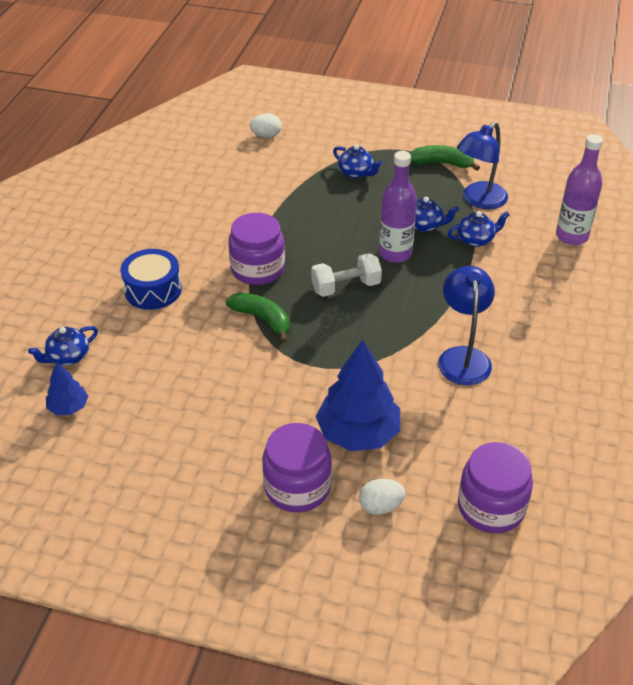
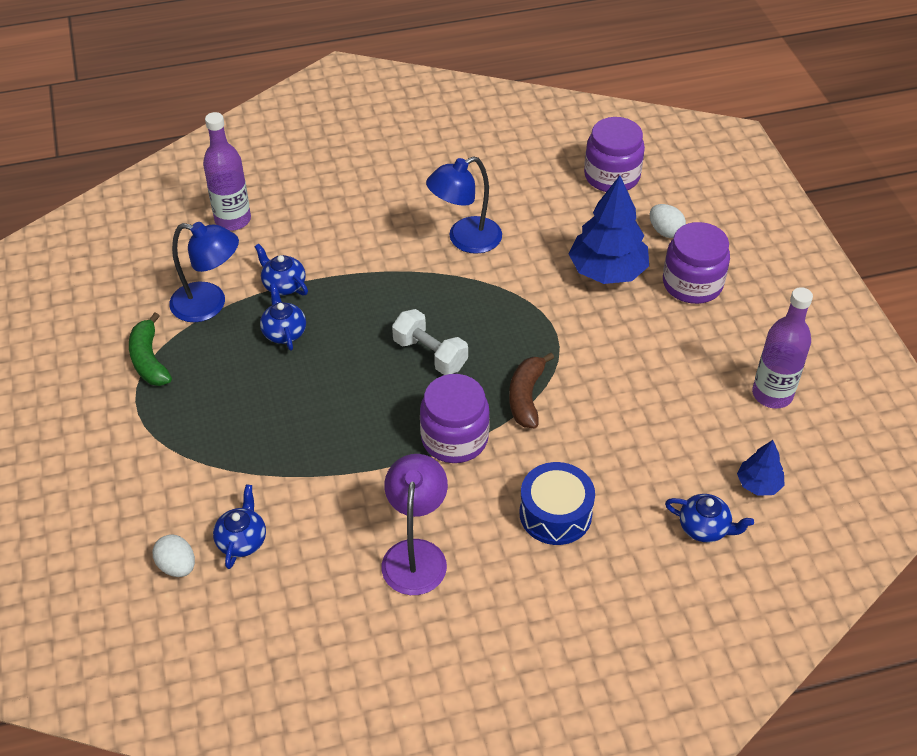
camera: 120 degrees left, 5 degrees up
green banana [225,292,290,343] -> brown banana [509,353,554,428]
blue teapot [333,144,382,178] -> blue teapot moved to [213,484,266,569]
purple bottle [379,151,417,263] -> purple bottle moved to [752,287,813,408]
none -> purple lamp [382,454,448,595]

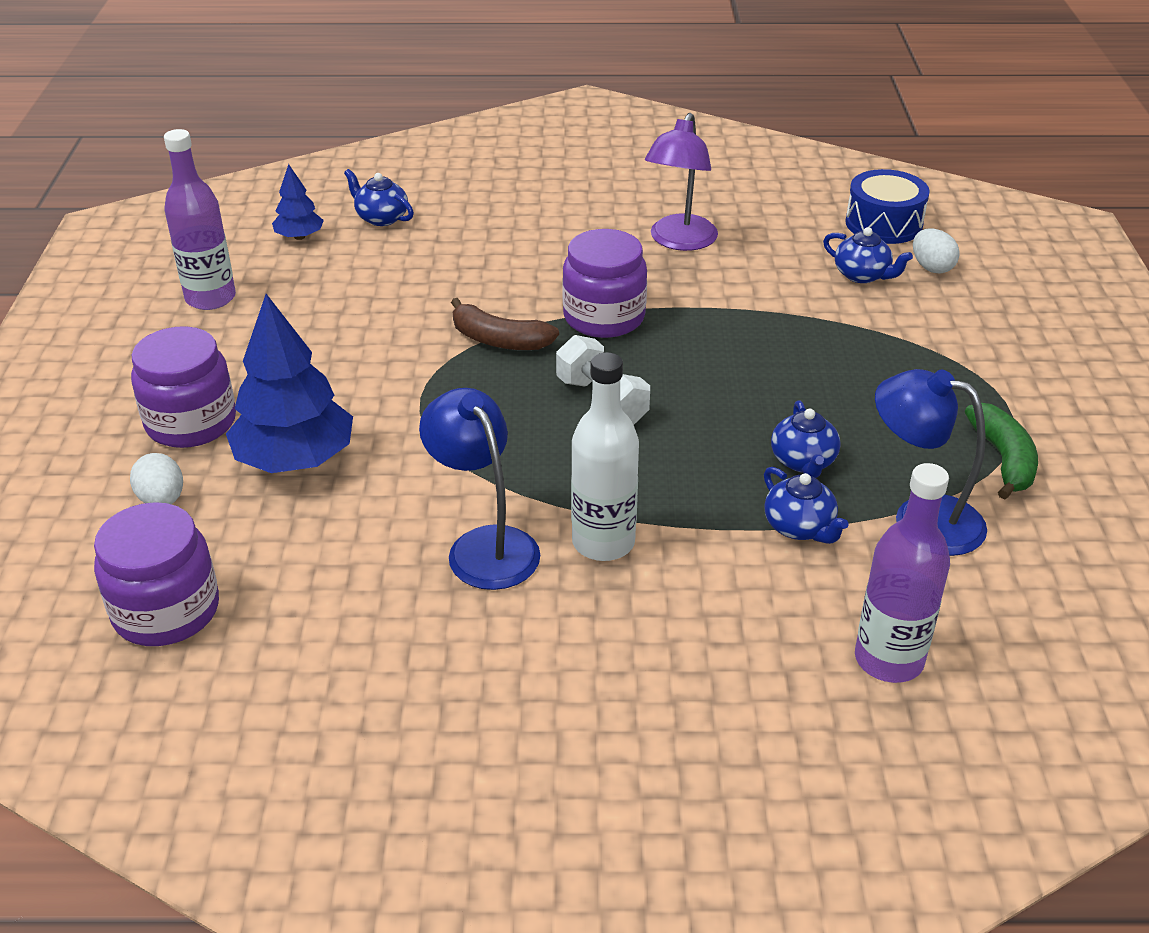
camera: 165 degrees left, 10 degrees down
blue teapot [213,484,266,569] -> blue teapot turned 75 degrees counterclockwise [823,227,913,283]
blue lamp [426,156,502,254] -> blue lamp turned 105 degrees counterclockwise [419,388,540,590]
brown banana [509,353,554,428] -> brown banana turned 90 degrees clockwise [451,298,559,350]
blue drum [520,462,595,545] -> blue drum moved to [845,169,930,244]
none -> white bottle [571,352,639,561]

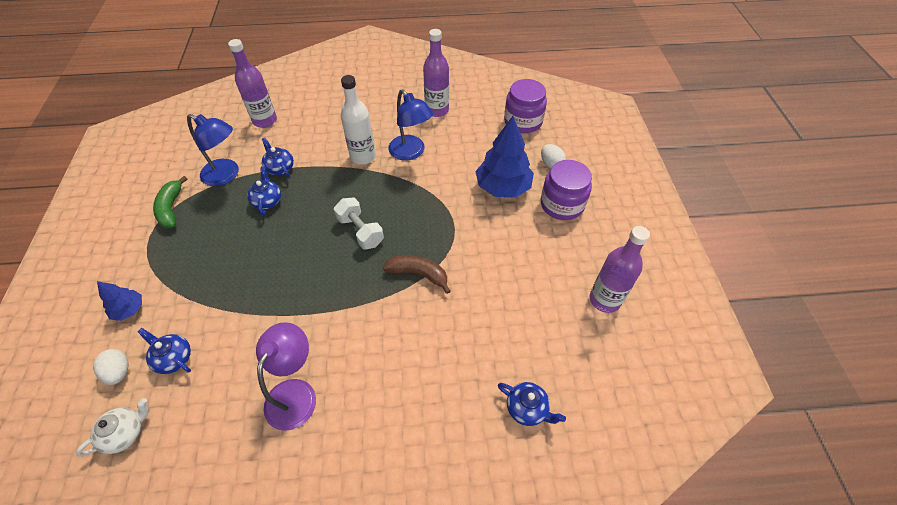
camera: 175 degrees right, 15 degrees up
blue tree [272,164,324,240] -> blue tree moved to [97,281,142,321]
purple jar [562,229,647,338] -> none
blue drum [845,169,930,244] -> white teapot [76,398,149,456]
none -> purple bottle [423,29,449,117]

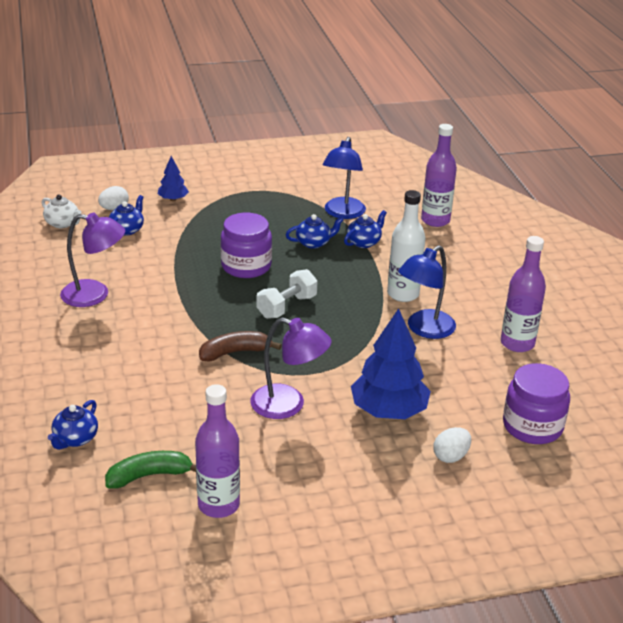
camera: 80 degrees right, 20 degrees down
green banana [153,176,188,229] -> green banana moved to [105,451,196,489]
brown banana [383,255,451,294] -> brown banana turned 120 degrees counterclockwise [199,331,282,362]
purple jar [541,160,592,220] -> purple jar moved to [220,213,272,278]
none -> purple lamp [251,317,332,419]

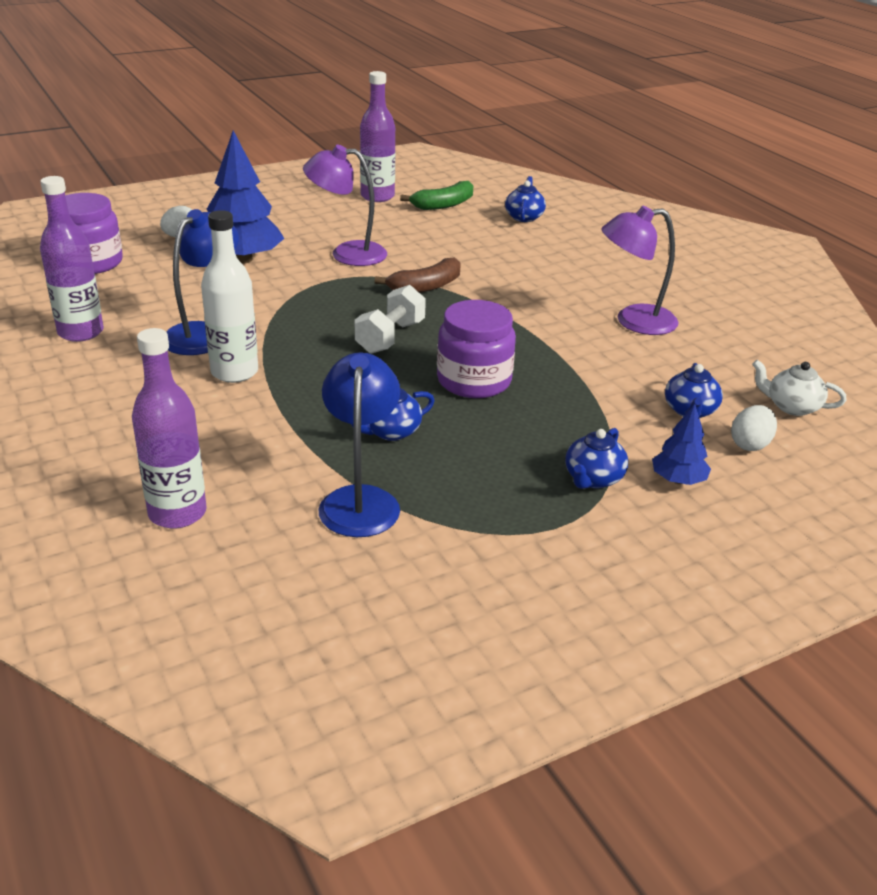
camera: 165 degrees right, 0 degrees up
blue teapot [344,210,387,248] -> blue teapot moved to [565,428,628,489]

